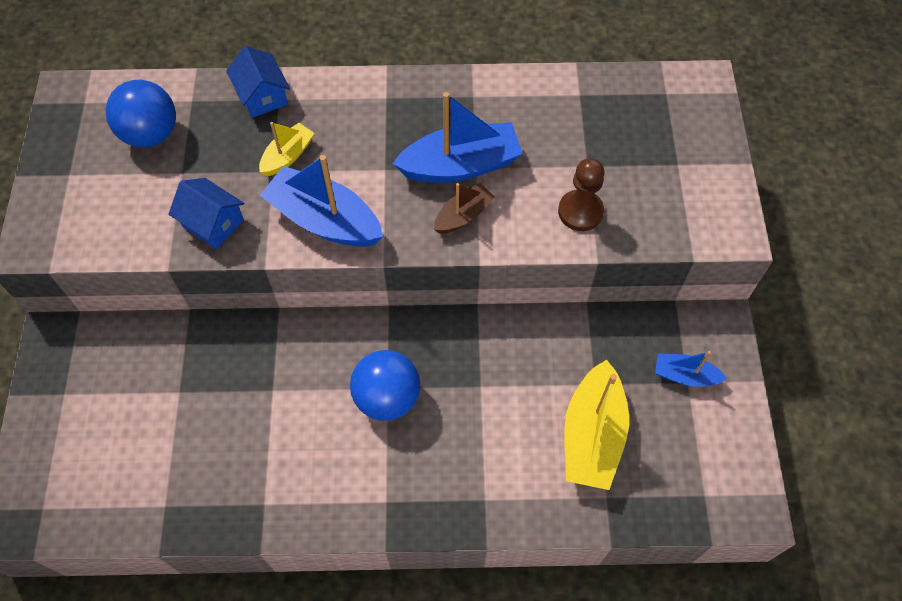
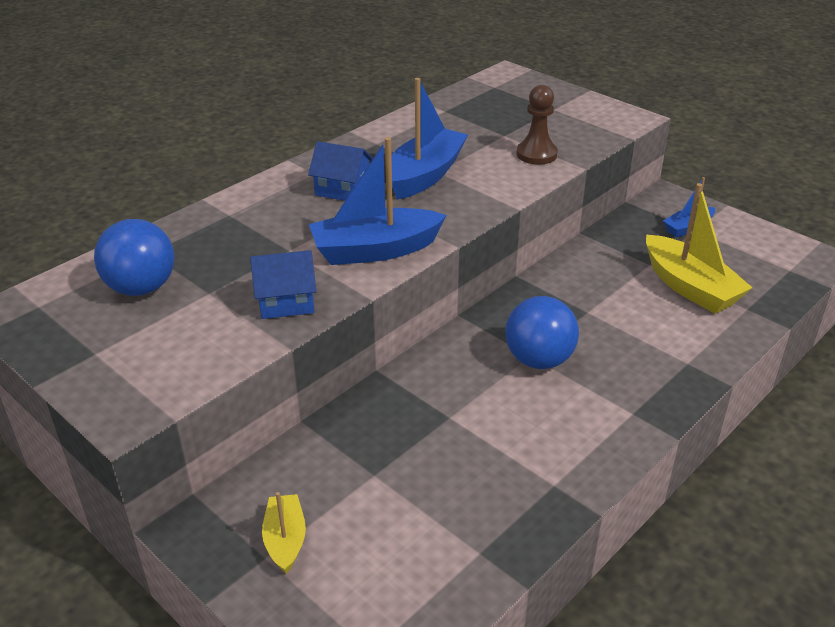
camera: 45 degrees left, 25 degrees down
blue house [226,46,290,118] -> blue house moved to [308,141,373,201]
yellow boat [259,122,314,176] -> yellow boat moved to [262,492,306,574]
brown boat [434,183,495,234] -> none

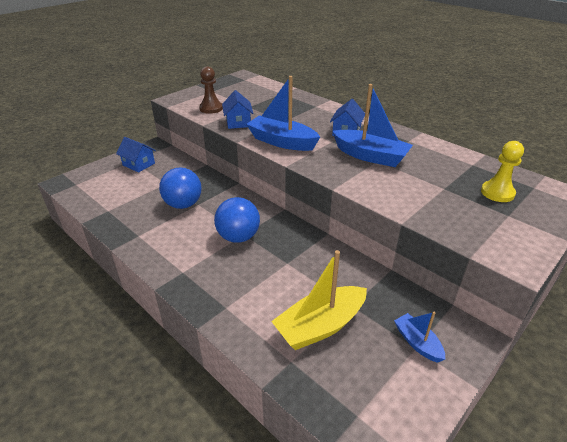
camera: 90 degrees right, 0 degrees up
blue ball [94,219,175,296] -> blue ball moved to [159,167,202,209]
yellow boat [262,492,306,574] -> blue house [116,137,156,173]
blue boat [309,137,447,265] -> blue boat turned 45 degrees counterclockwise [246,76,320,151]
brown pawn [517,85,558,165] -> brown pawn moved to [199,66,223,114]
none -> yellow pawn [481,141,524,202]

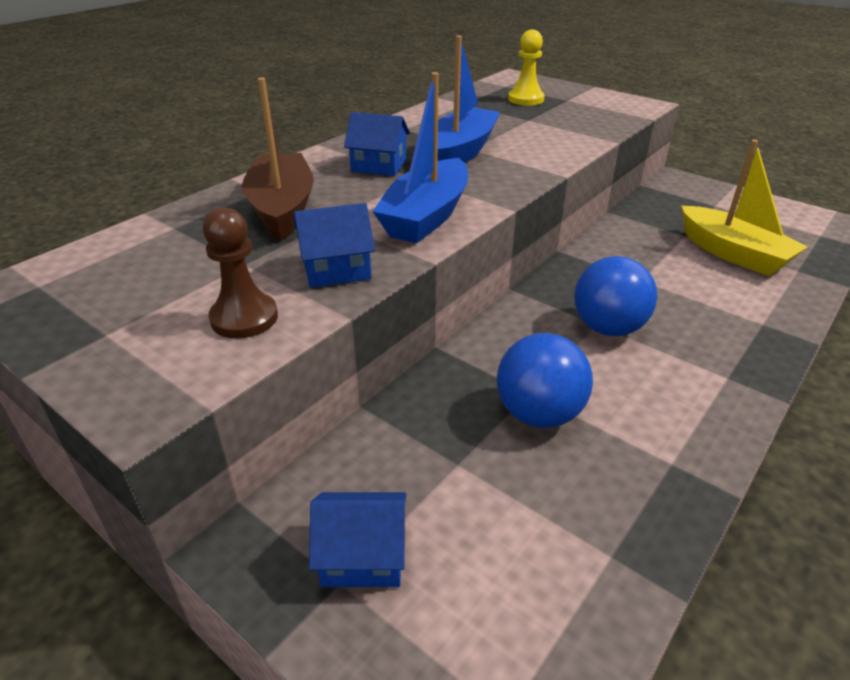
camera: 95 degrees left, 0 degrees up
blue house [116,137,156,173] -> blue house turned 60 degrees clockwise [309,492,407,587]
blue boat [394,312,445,363] -> none
none -> brown boat [242,77,314,241]

